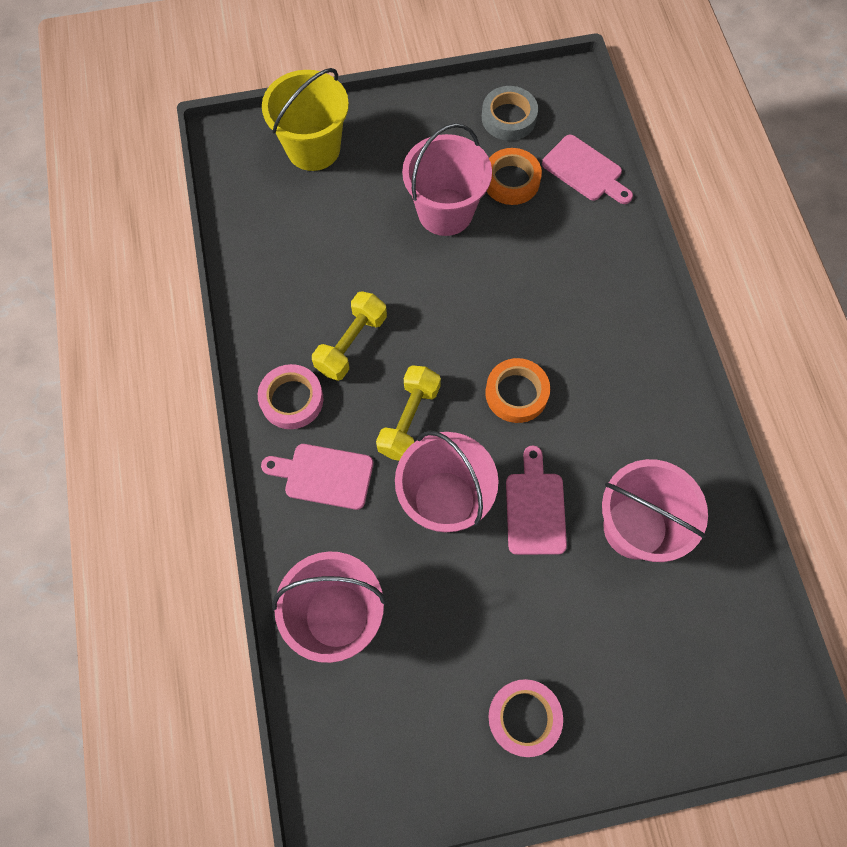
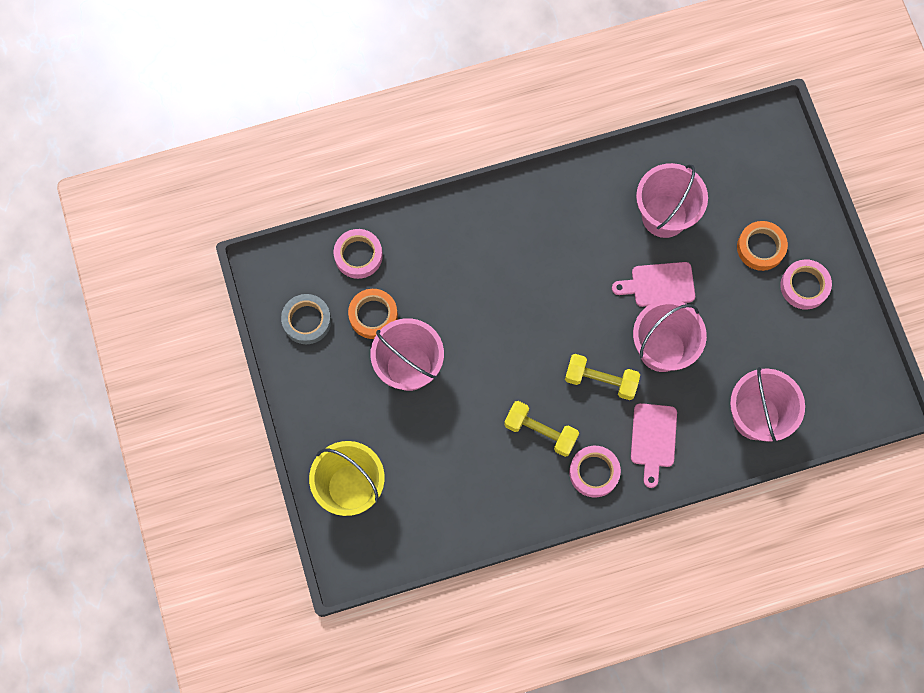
camera: 95 degrees left, 5 degrees up
orange tape [485,358,550,423] -> orange tape moved to [737,221,788,271]
pink cutting board [542,134,633,204] -> pink tape [334,229,383,279]

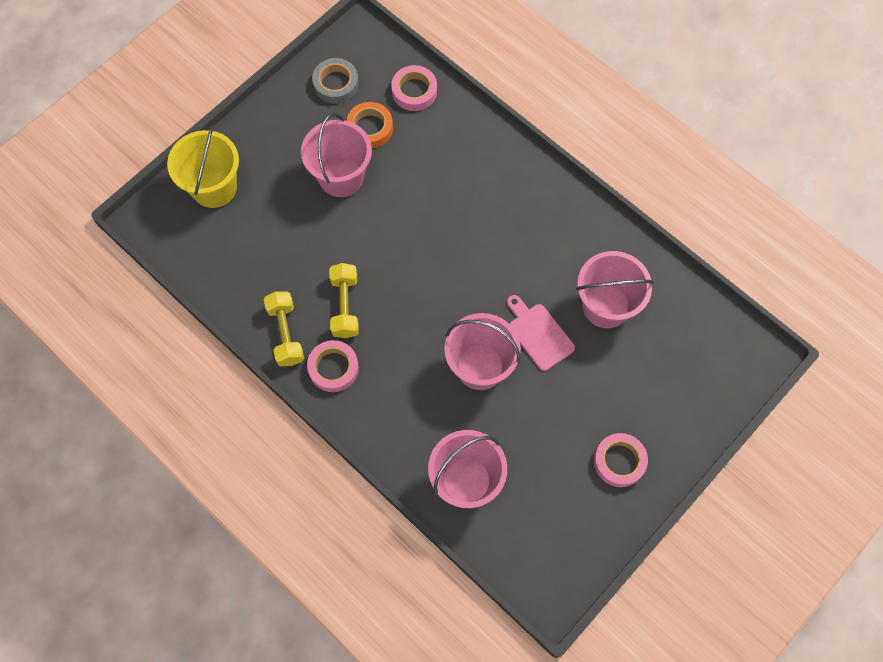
camera: 60 degrees right, 5 degrees down
yellow dumbbell [565,354,640,400] -> yellow dumbbell moved to [264,291,304,366]
pink cutting board [631,403,677,488] -> none
orange tape [737,221,788,271] -> none

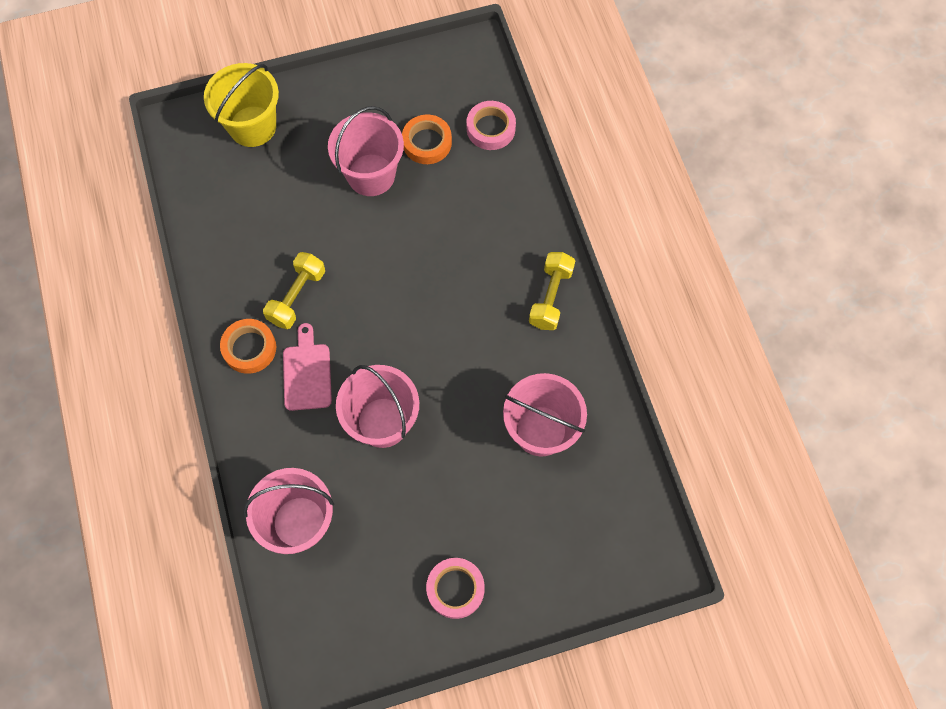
camera: 30 degrees right, 0 degrees up
yellow dumbbell [264,291,304,366] -> yellow dumbbell moved to [529,252,575,330]
pink tape [307,340,359,392] -> orange tape [220,319,276,374]
grey tape [312,58,359,104] -> none
pink cutting board [507,295,575,371] -> pink cutting board moved to [283,323,332,411]

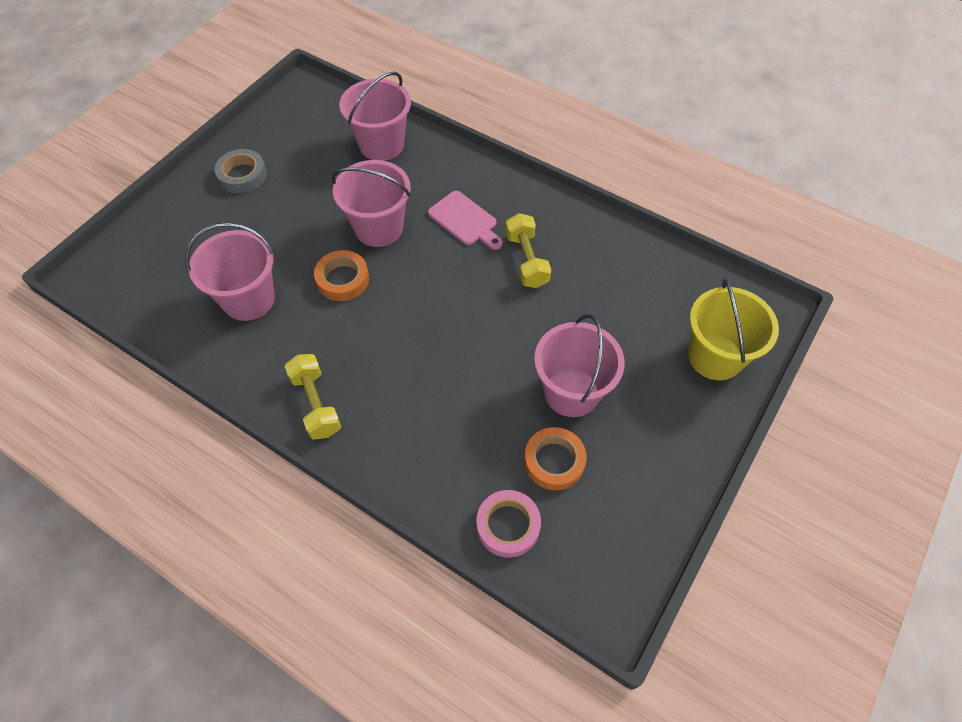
camera: 140 degrees right, 10 degrees down
orange tape [220,319,276,374] -> orange tape moved to [314,250,369,301]
pink tape [426,558,485,619] -> grey tape [215,149,267,193]

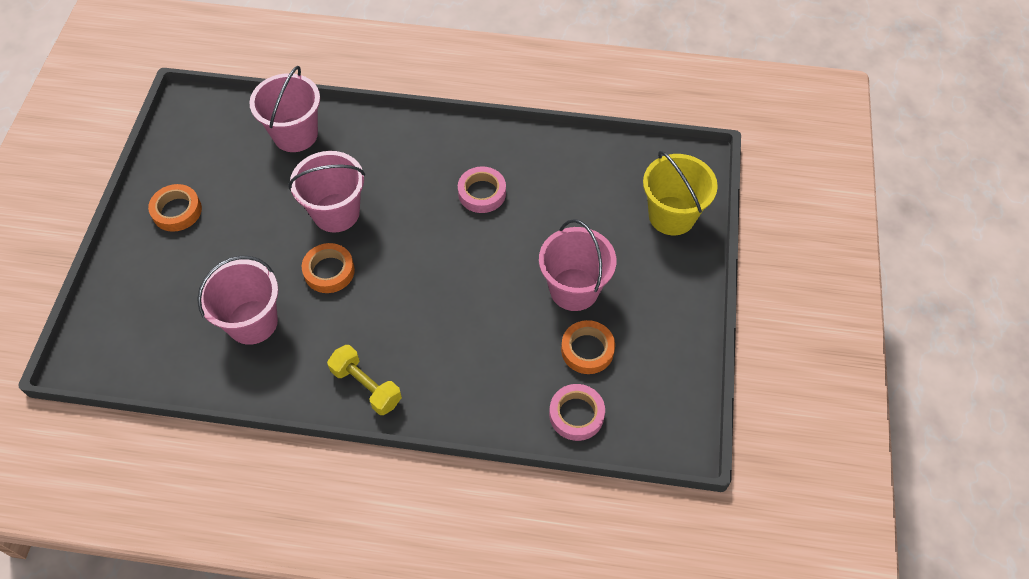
camera: 25 degrees left, 0 degrees up
grey tape [215,149,267,193] -> orange tape [148,184,202,232]
pink cutting board [428,191,503,250] -> none
yellow dumbbell [505,213,551,288] -> pink tape [458,166,506,213]

